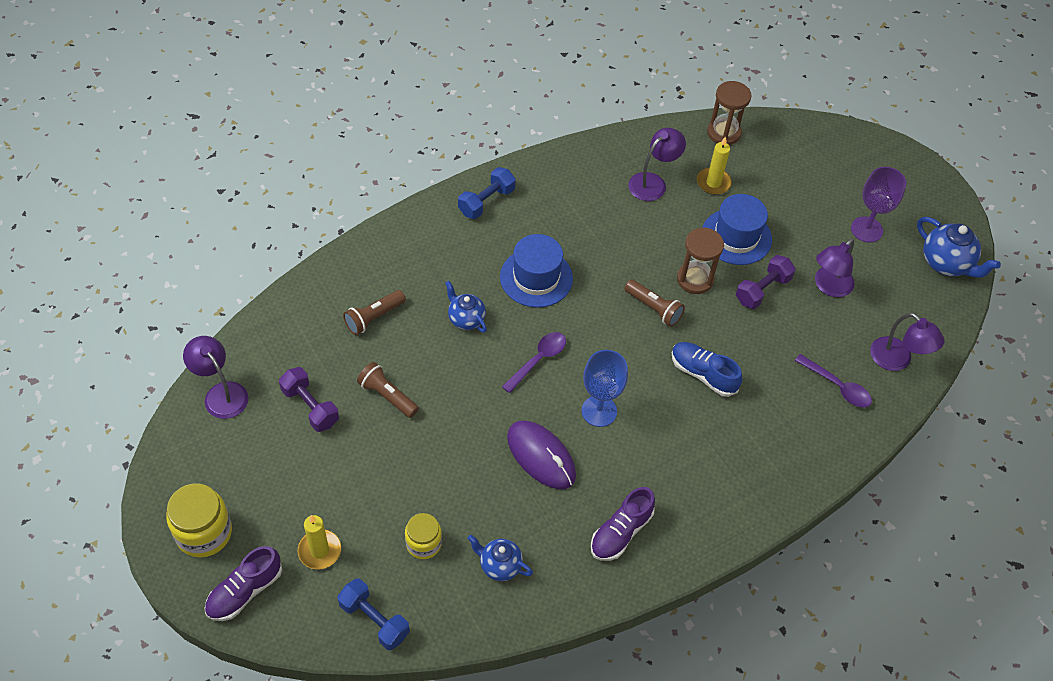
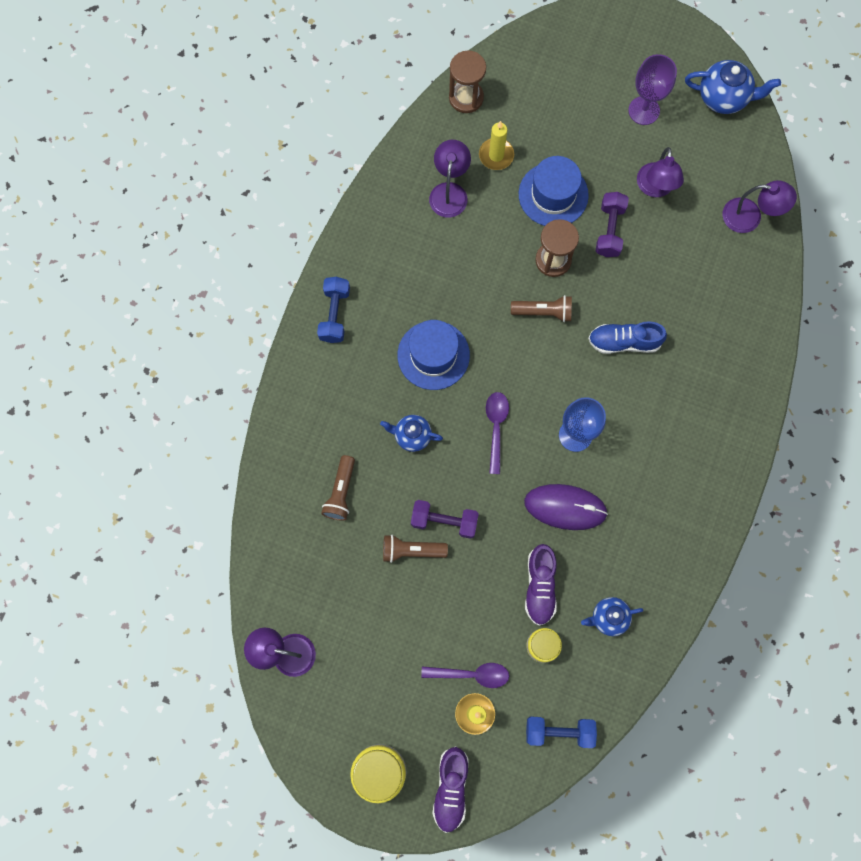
camera: 35 degrees left, 20 degrees up
purple dumbbell [279,367,339,432] -> purple dumbbell moved to [411,500,479,539]
purple shoe [591,487,655,561] -> purple shoe moved to [525,544,557,626]
purple spoon [795,354,872,408] -> purple spoon moved to [421,663,509,688]

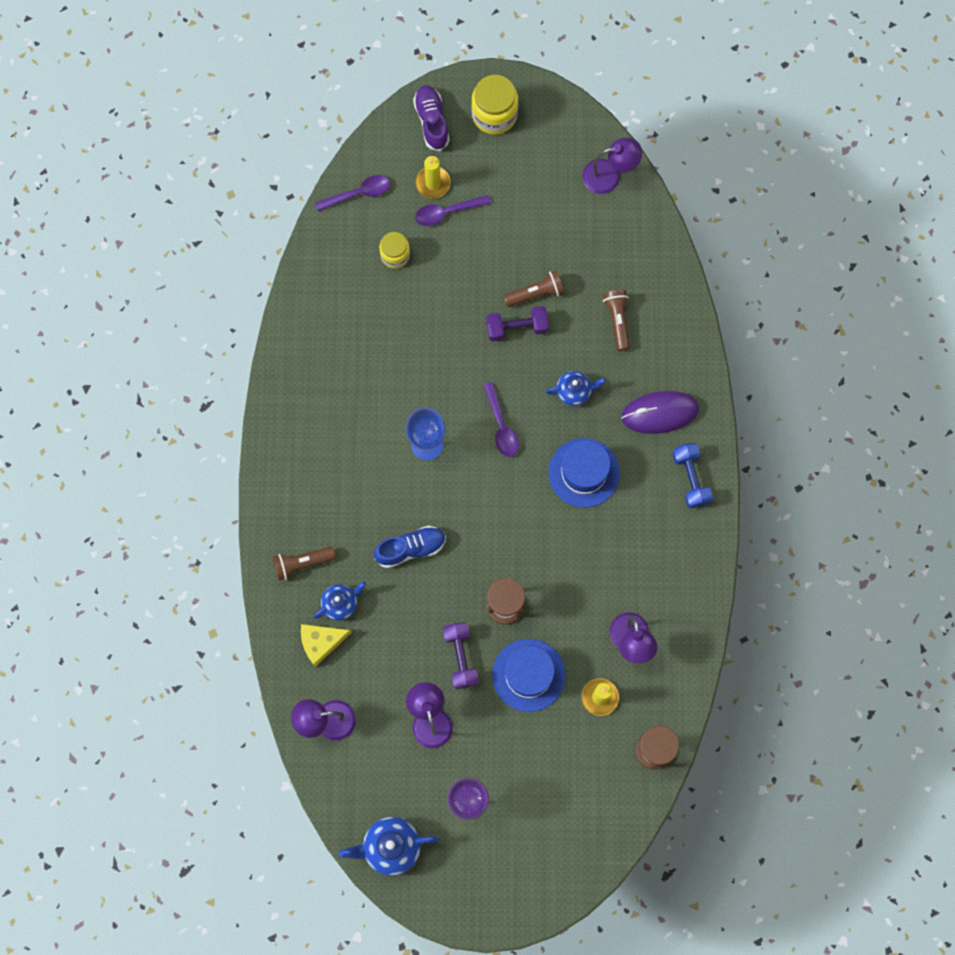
camera: 160 degrees right, 0 degrees up
brown flashlight [511,295,572,322] -> brown flashlight moved to [272,546,336,581]
purple mouse [524,484,608,530] -> purple mouse moved to [621,391,699,434]
purple shoe [525,544,557,626] -> none
blue dumbbell [526,716,597,748] -> purple spoon [315,175,390,211]
blue teapot [581,597,643,636] -> blue teapot moved to [313,581,366,621]
none -> yellow cheese [301,624,352,667]

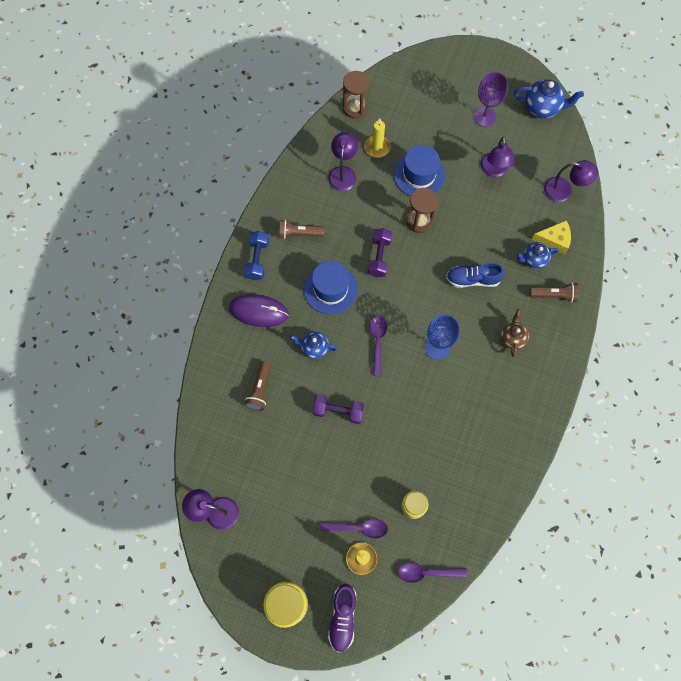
camera: 160 degrees left, 5 degrees down
purple dumbbell [443,622,479,689] -> purple dumbbell moved to [368,228,392,277]
brown flashlight [504,270,564,307] -> brown flashlight moved to [279,219,324,239]
none -> brown teapot [501,309,529,357]

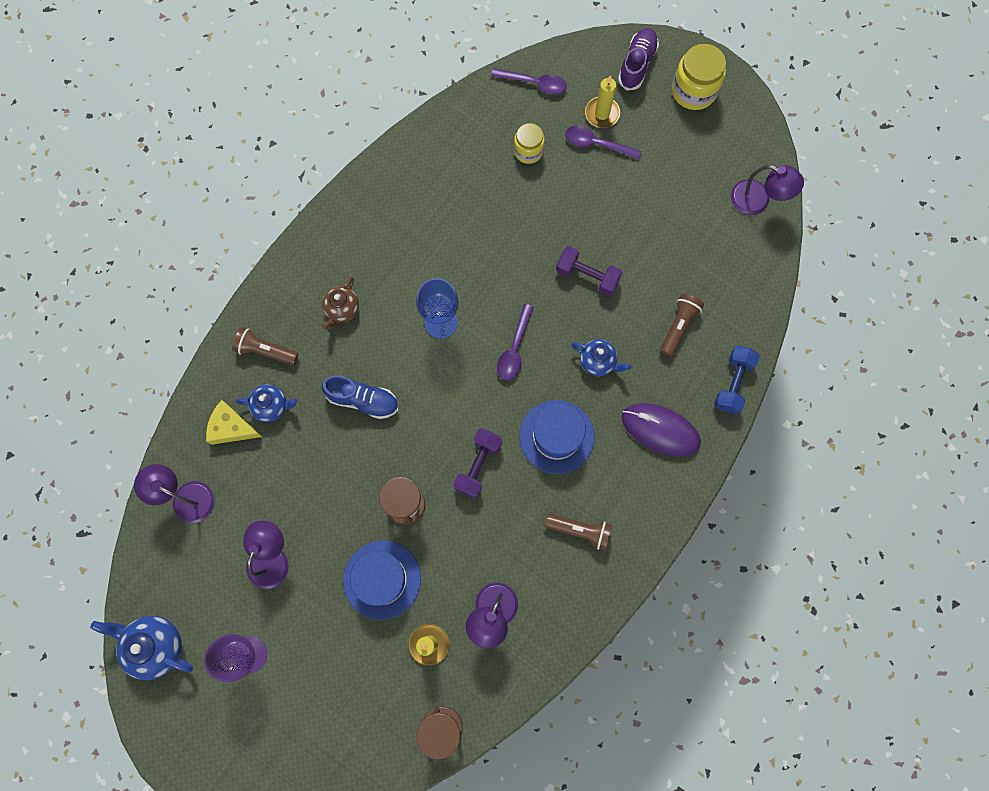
camera: 165 degrees left, 5 degrees up
blue dumbbell [244,231,269,280] -> blue dumbbell moved to [714,346,760,414]

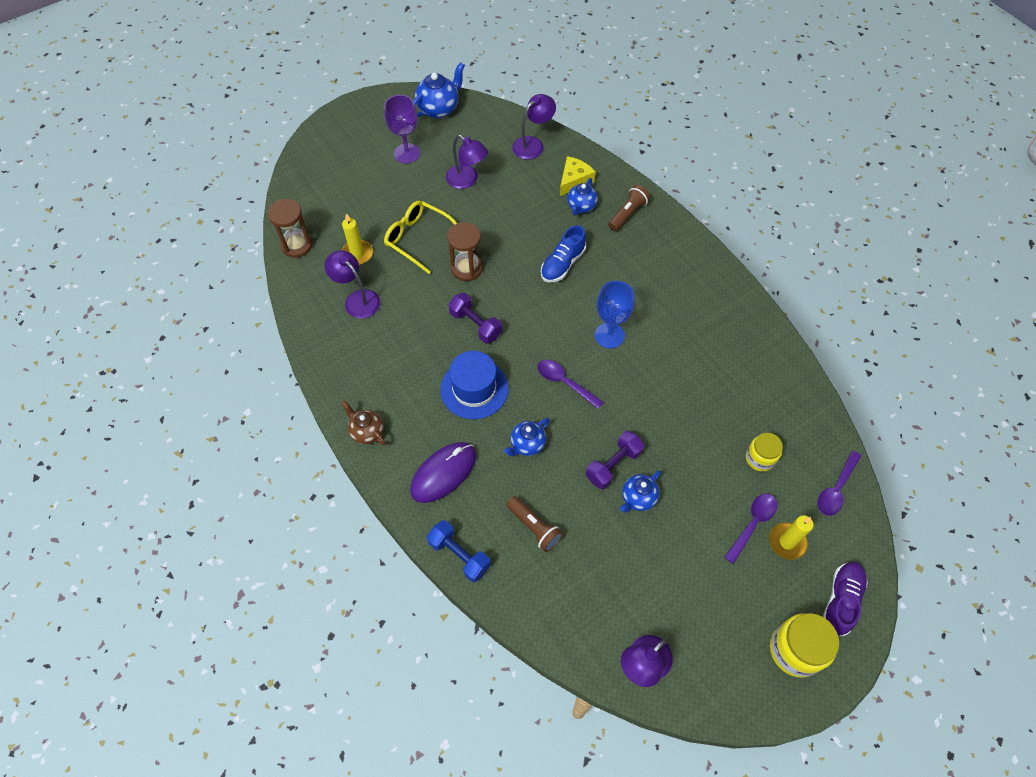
camera: 110 degrees right, 15 degrees down
brown teapot [322,277,359,329] -> brown teapot moved to [341,400,386,445]
blue hat [343,540,421,620] -> yellow glasses [384,201,457,274]
brown flashlight [545,514,612,551] -> none
purple shoe [618,28,659,91] -> purple shoe turned 105 degrees counterclockwise [823,562,868,636]
none -> blue teapot [620,470,661,513]

